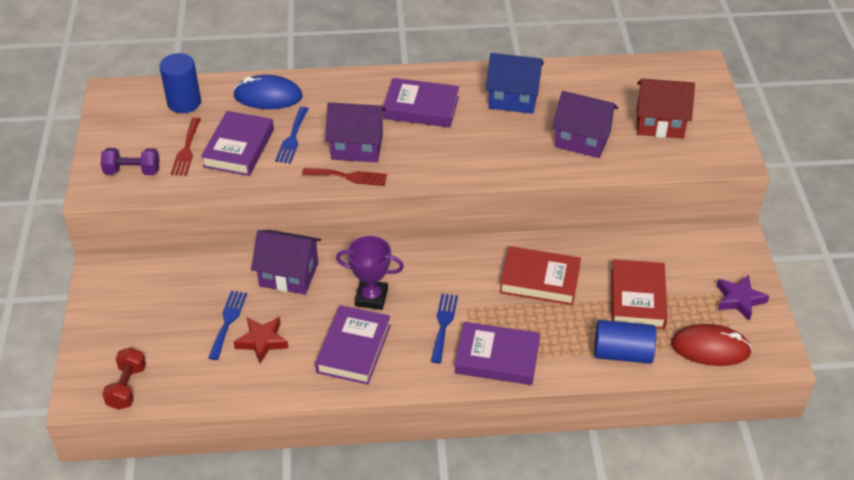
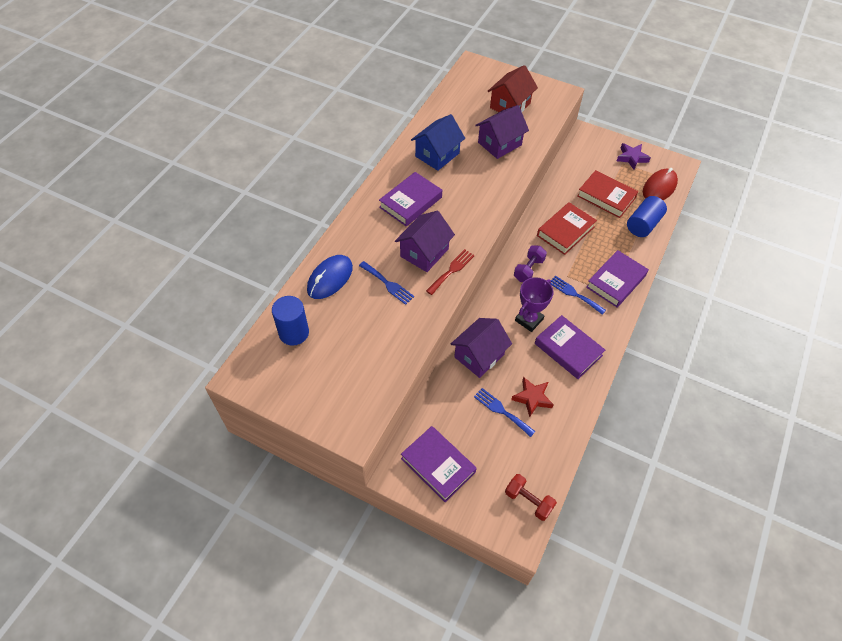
camera: 60 degrees left, 10 degrees up
purple dumbbell [101,148,160,175] -> purple dumbbell moved to [514,245,547,282]
red fork [171,117,201,176] -> none
purple book [201,111,274,176] -> purple book moved to [401,426,477,502]

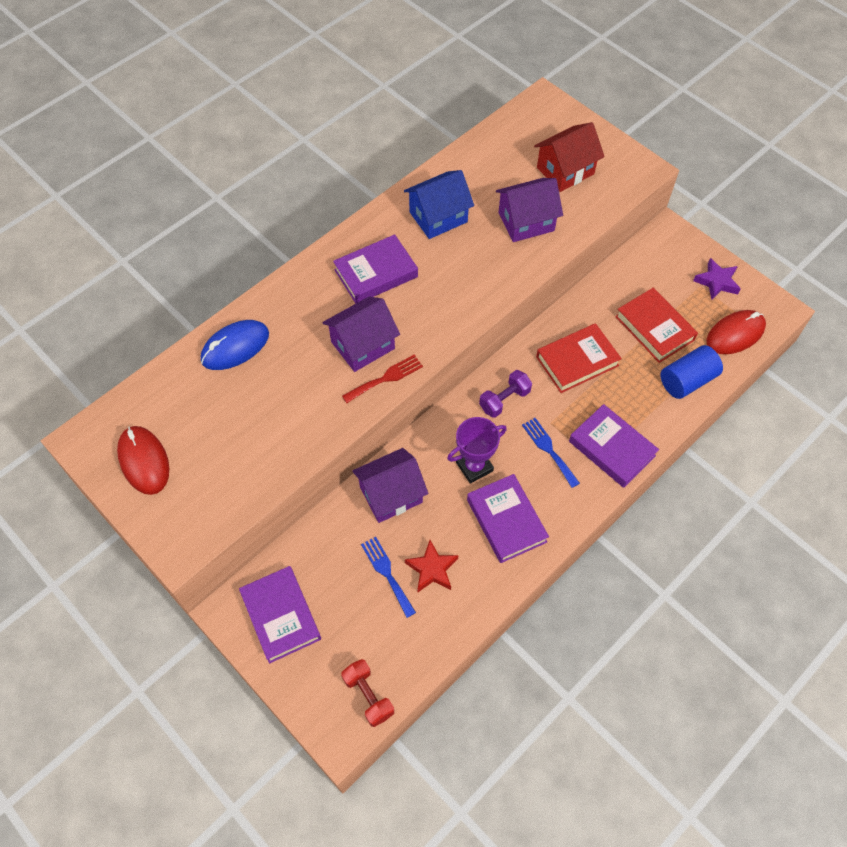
camera: 20 degrees right, 5 degrees up
blue cylinder [272,296,309,345] -> none
blue fork [359,261,414,305] -> none
purple book [586,250,649,307] -> purple book turned 75 degrees clockwise [569,404,659,488]
none -> red mouse [117,426,169,495]

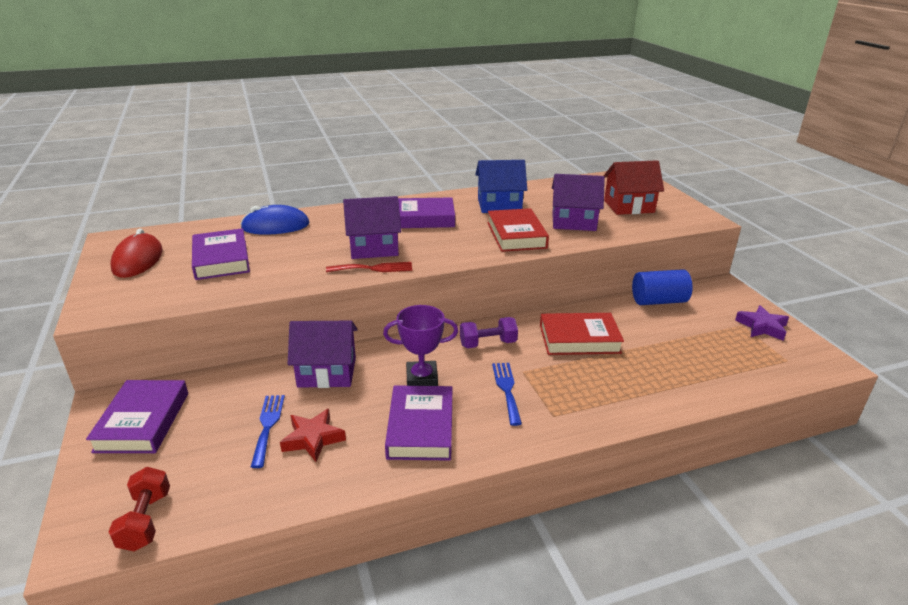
camera: 25 degrees right, 30 degrees down
purple book [569,404,659,488] -> purple book moved to [192,228,250,280]
red book [615,288,698,363] -> red book moved to [487,208,549,252]
blue cylinder [660,345,723,399] -> blue cylinder moved to [632,269,693,305]
red mouse [706,310,766,354] -> none

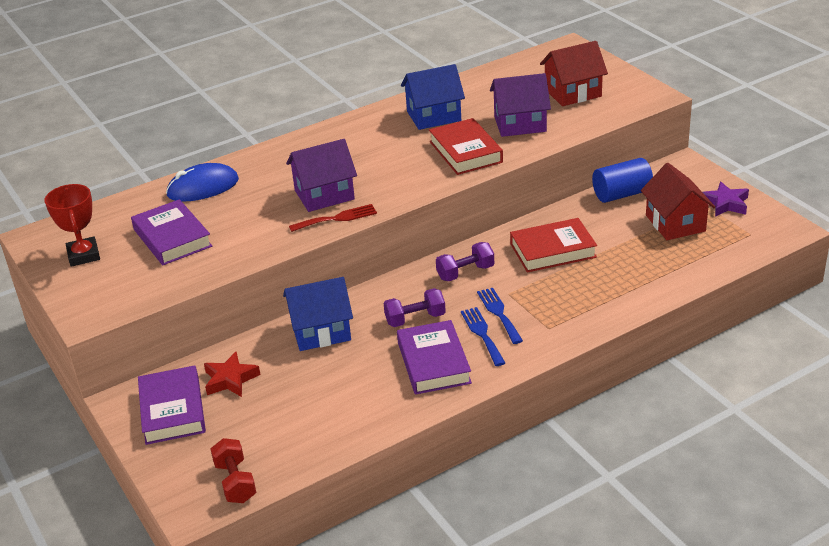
camera: 10 degrees left, 5 degrees up
red mouse [111,228,163,278] -> red trophy [44,184,100,267]
blue fork [251,395,285,468] -> blue fork moved to [461,307,505,366]
red star [280,409,346,462] -> red star moved to [204,352,260,397]
purple house [288,321,358,388] -> blue house [283,277,353,351]
purple trophy [383,305,458,386] -> purple dumbbell [384,288,446,327]
purple book [398,197,455,228] -> none
none -> red house [641,163,715,240]

